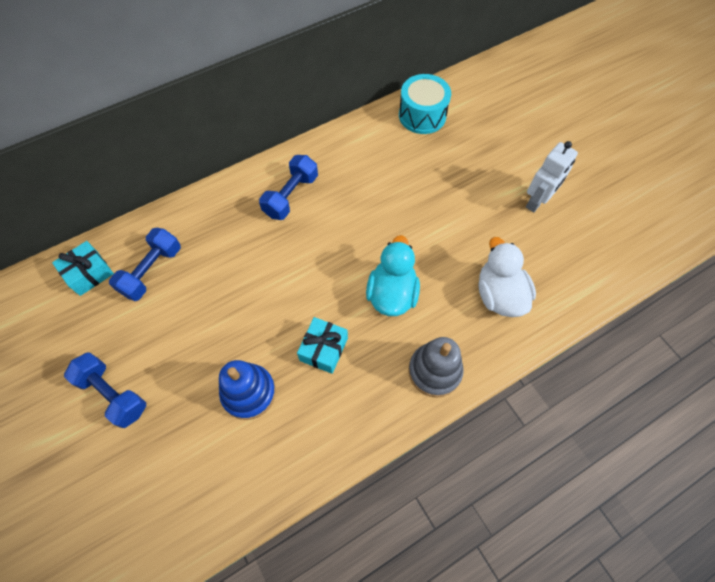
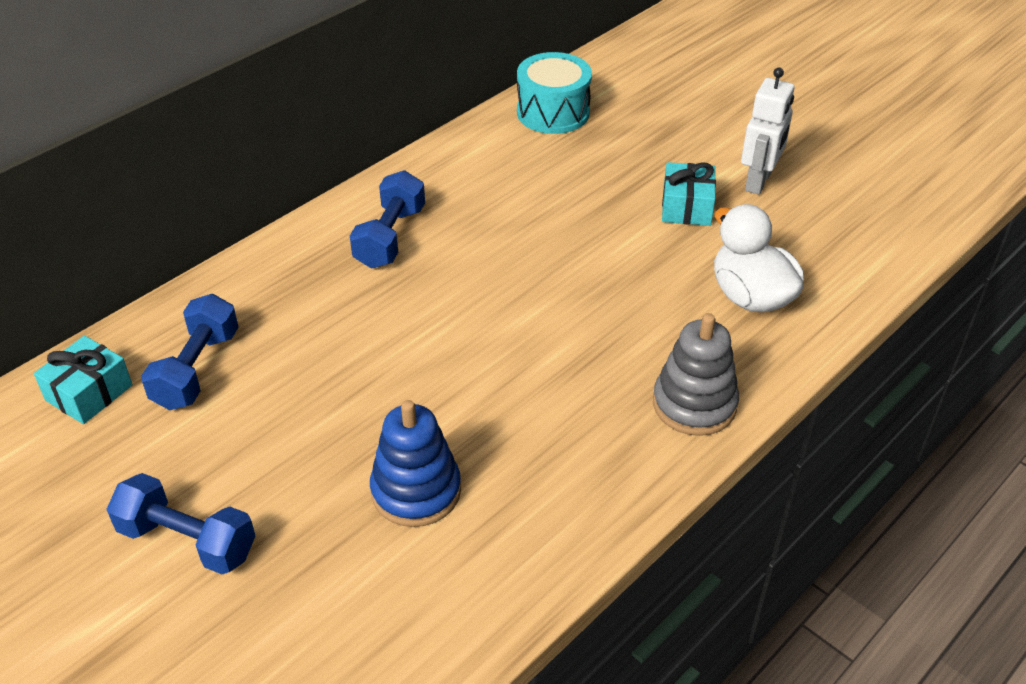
camera: 15 degrees left, 20 degrees down
turquoise gift [297,317,348,374] -> turquoise gift moved to [662,162,716,226]
turquoise duck [366,235,420,316] -> none

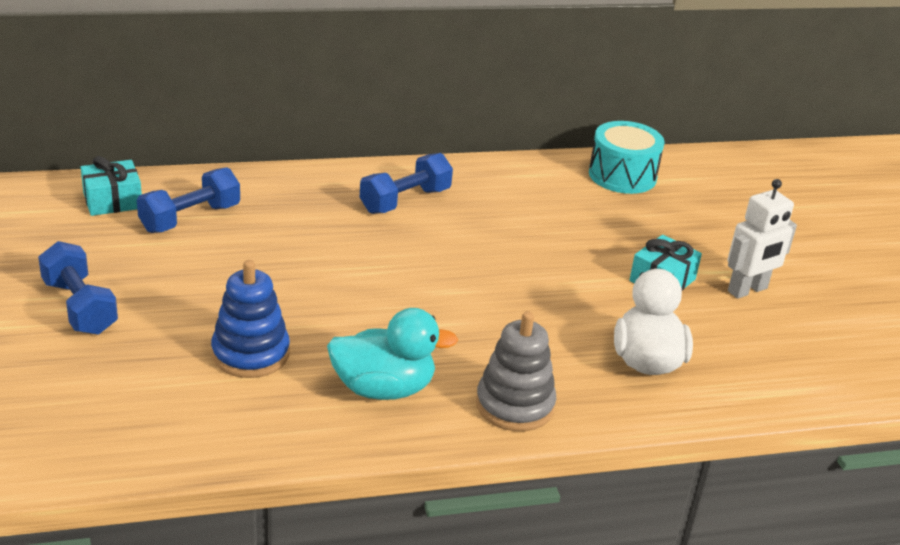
camera: 30 degrees right, 10 degrees down
none -> turquoise duck [327,308,458,400]

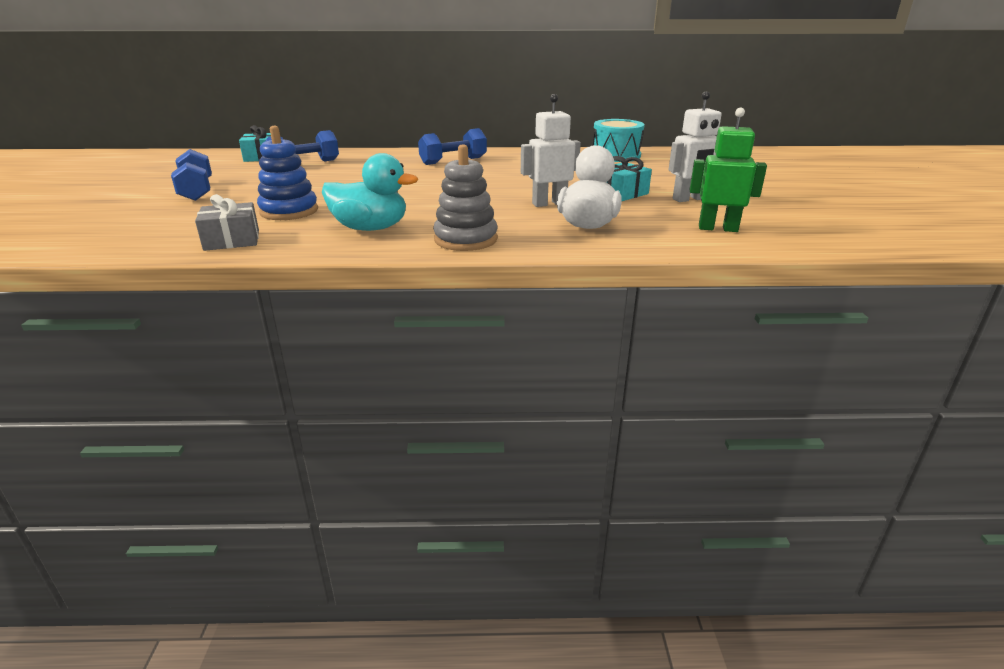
camera: 15 degrees right, 5 degrees down
none -> grey gift [195,194,259,251]
none -> white robot [521,94,581,207]
none -> green robot [690,108,767,232]

